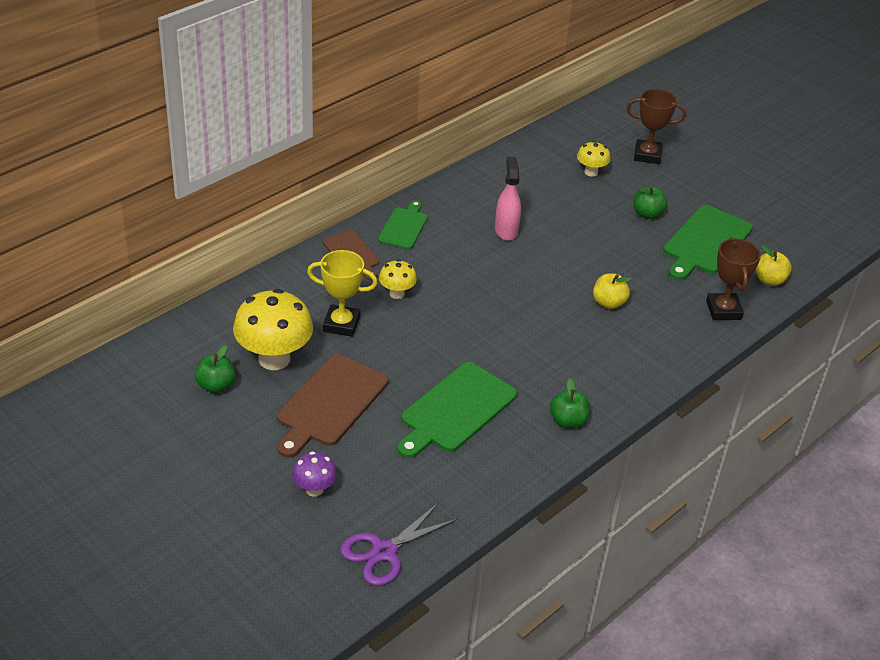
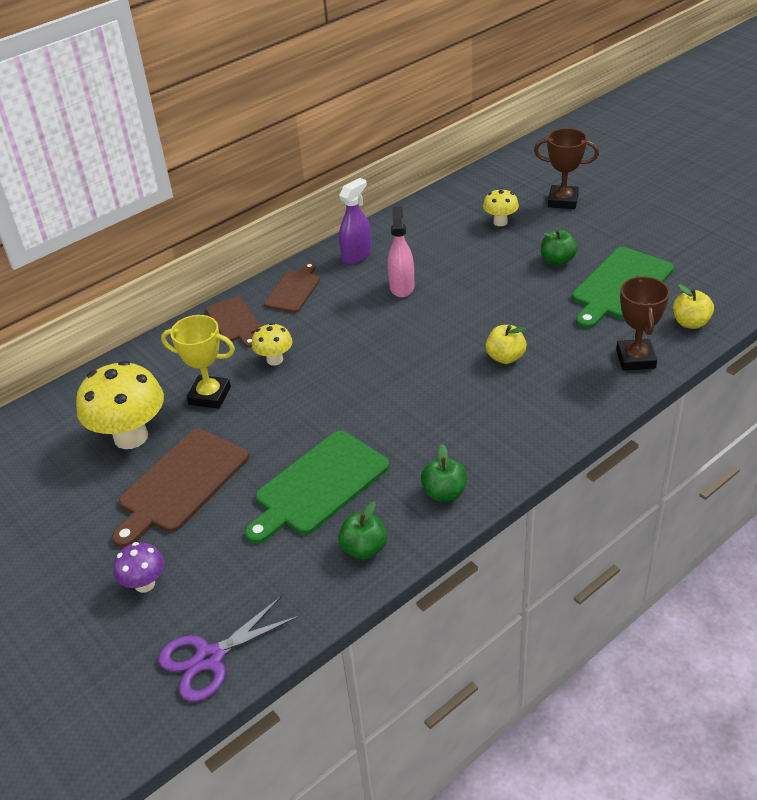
camera: 10 degrees right, 0 degrees up
green apple [195,345,235,393] -> green apple moved to [338,502,387,560]
green cutting board [378,200,428,249] -> brown cutting board [264,262,320,313]
none -> purple spray bottle [339,178,372,265]

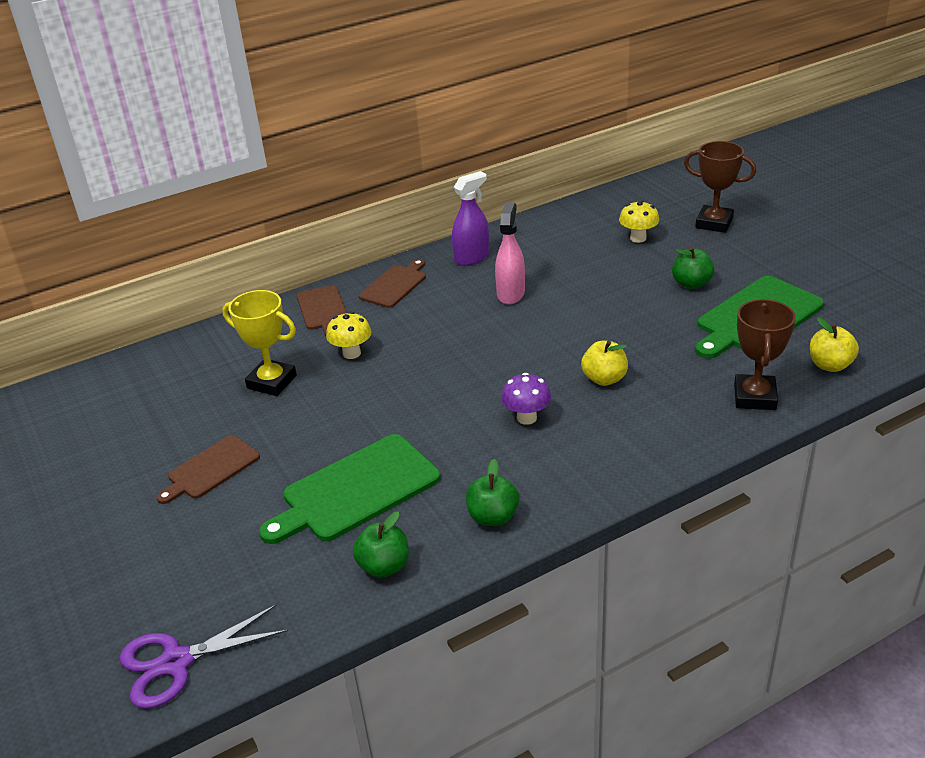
camera: 10 degrees right, 5 degrees down
yellow mushroom [76,361,164,449] -> none
brown cutting board [112,428,249,548] -> brown cutting board [156,435,260,504], size x0.60
purple mushroom [113,542,165,593] -> purple mushroom moved to [501,373,551,425]

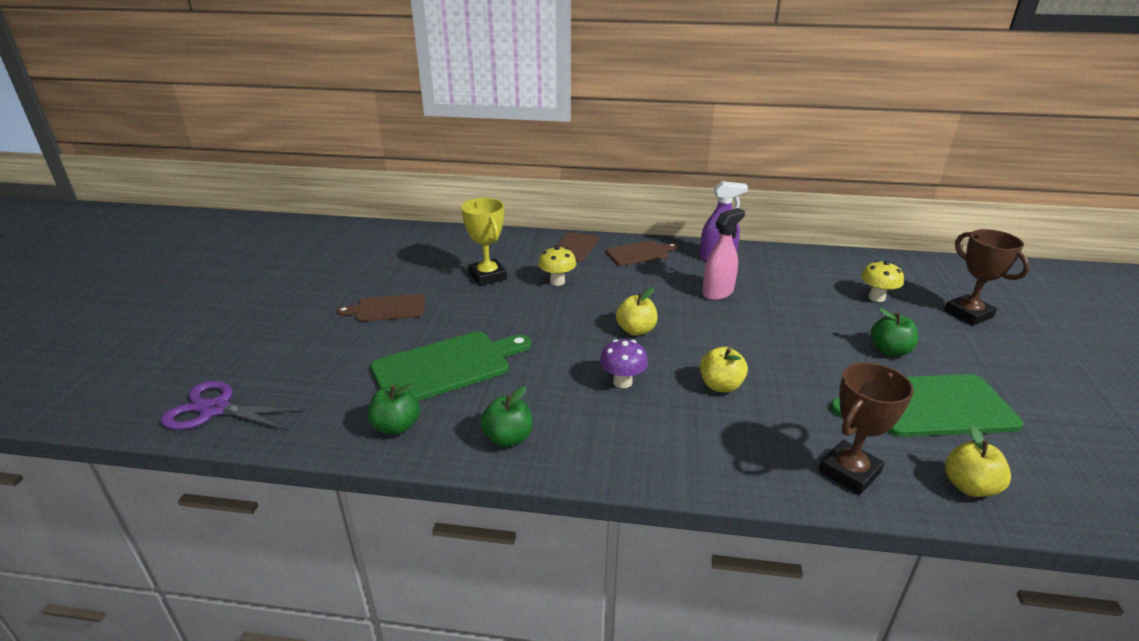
camera: 35 degrees right, 5 degrees down
green cutting board [259,434,441,544] -> green cutting board turned 150 degrees clockwise [370,332,531,401]
none -> yellow apple [616,287,658,336]

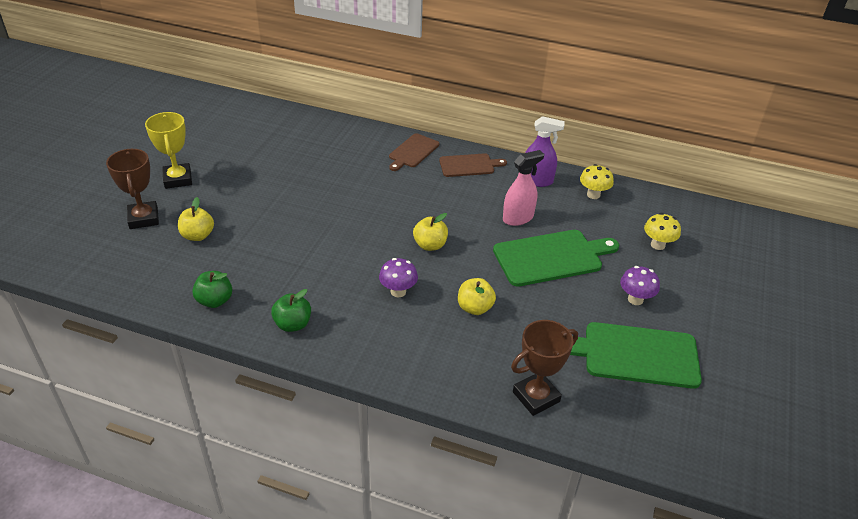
camera: 10 degrees right, 10 degrees up
purple scissors [160,381,306,431] -> none
brown cutting board [337,294,425,321] -> none
green cutting board [370,332,531,401] -> green cutting board moved to [493,230,619,287]
yellow trophy [461,198,507,286] -> yellow trophy moved to [145,112,192,189]
yellow mushroom [538,246,576,286] -> yellow mushroom moved to [580,164,614,199]
green apple [871,308,918,357] -> purple mushroom [620,266,660,305]
brown trophy [944,229,1030,326] -> brown trophy moved to [106,149,159,229]
yellow apple [945,425,1011,497] -> yellow apple moved to [178,197,214,241]

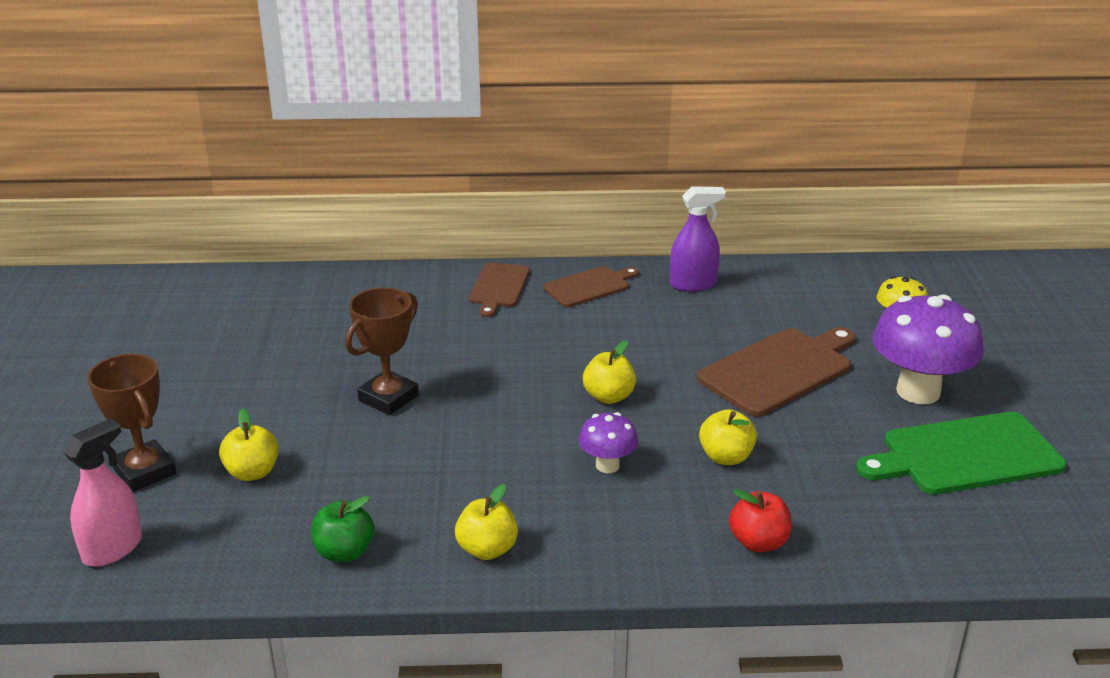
camera: 20 degrees left, 10 degrees down
yellow trophy [145,112,192,189] -> none
green apple [271,289,311,332] -> yellow apple [455,484,518,560]
green cutting board [493,230,619,287] -> brown cutting board [697,327,856,417]
pink spray bottle [503,150,544,226] -> pink spray bottle moved to [63,418,142,567]
brown trophy [511,320,578,416] -> brown trophy moved to [345,288,419,415]
yellow mushroom [580,164,614,199] -> none
purple mushroom [620,266,660,305] -> purple mushroom [872,295,984,404], size x1.94
none -> red apple [729,489,792,552]

